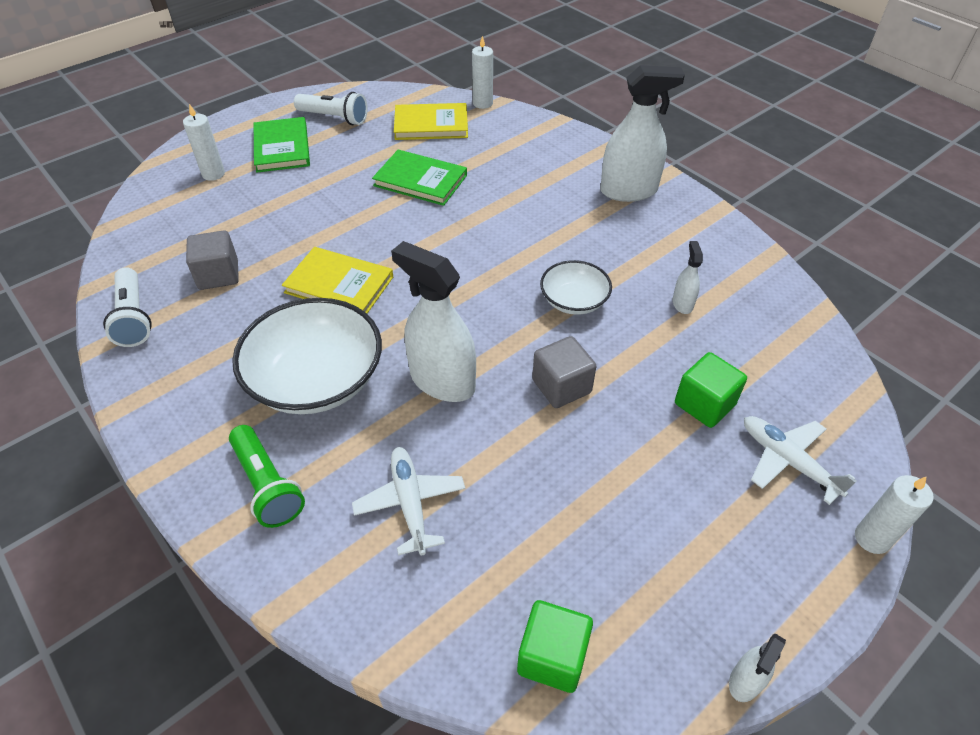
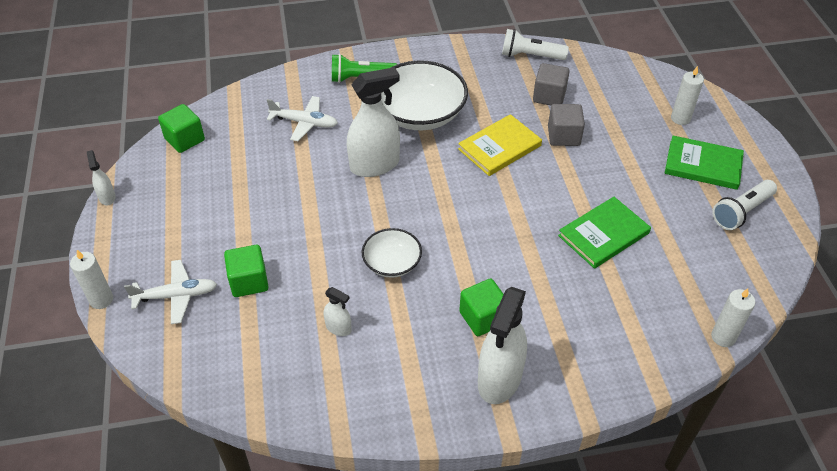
camera: 120 degrees right, 0 degrees up
yellow book [394,103,468,140] -> none
grey cube [532,336,596,408] -> grey cube moved to [548,104,585,146]
none -> green cube [459,278,504,336]

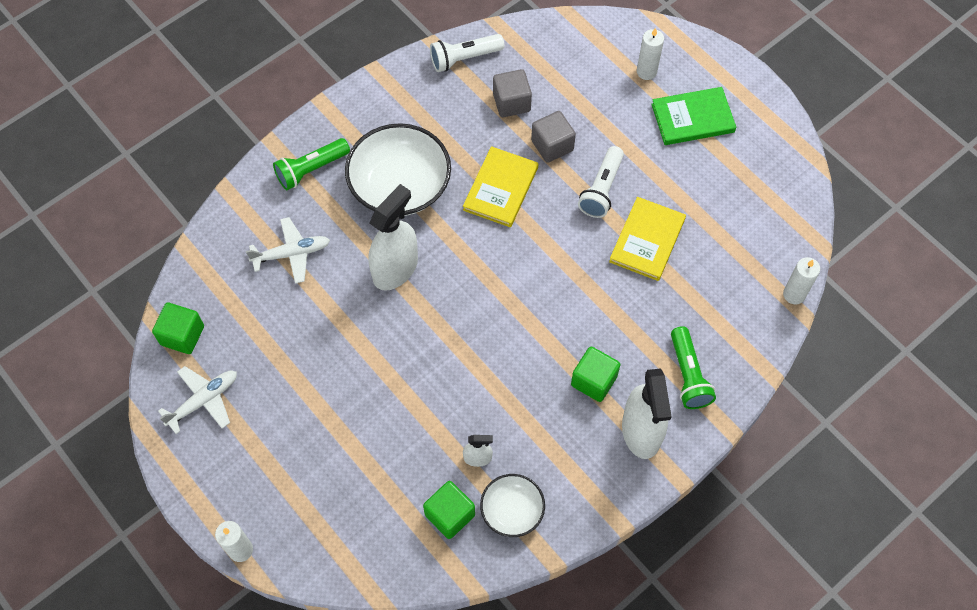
camera: 30 degrees left, 15 degrees up
white spray bottle [87,150,116,205] -> none
white plane [124,260,217,324] -> white plane moved to [158,366,237,434]
green cube [224,245,269,297] -> green cube moved to [423,481,475,539]
white bowl [362,228,422,278] -> white bowl moved to [480,474,545,537]
green book [558,197,651,269] -> yellow book [609,197,686,281]
white flashlight [712,180,777,230] -> white flashlight moved to [578,146,624,218]
none -> green flashlight [671,326,716,409]

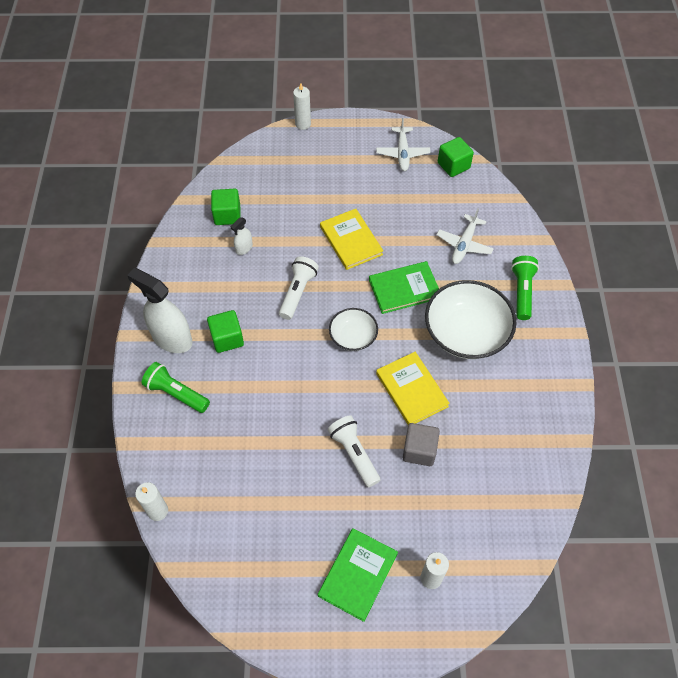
camera: 130 degrees right, 5 degrees down
white spray bottle [368,184,418,291] -> green book [369,261,439,314]
white flashlight [430,34,504,72] -> white flashlight moved to [279,256,319,320]
white bowl [480,474,545,537] -> white bowl moved to [329,308,378,351]
grey cube [493,69,532,117] -> none
yellow book [609,197,686,281] -> yellow book moved to [320,209,383,270]

